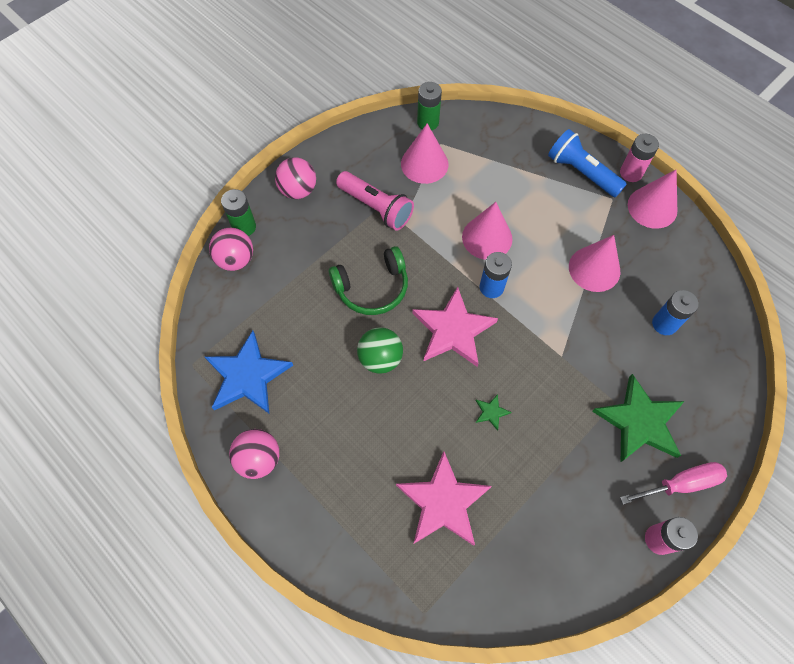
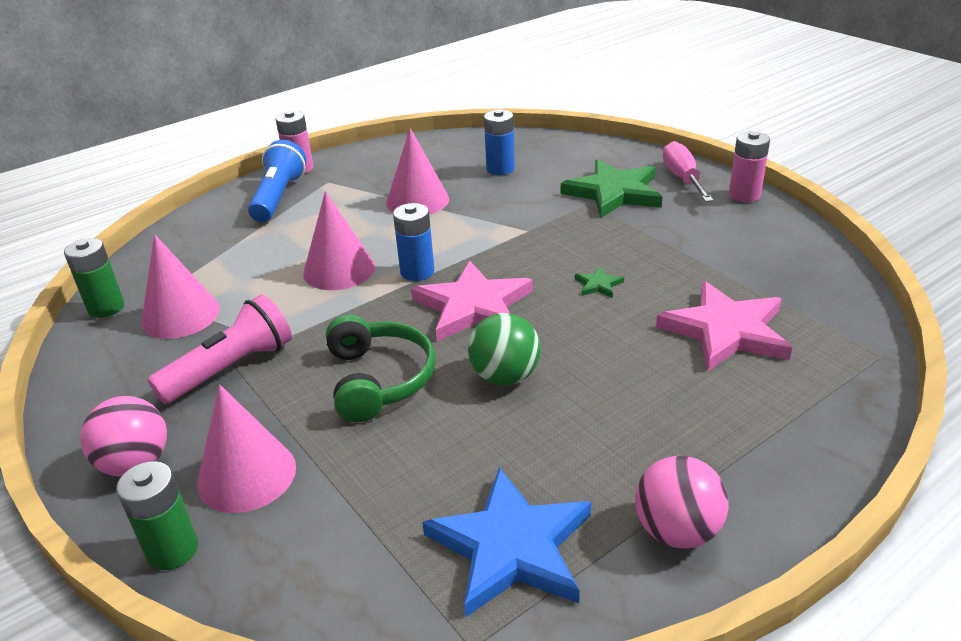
camera: 80 degrees left, 30 degrees down
pink ball [209,228,253,271] -> none
blue flashlight [548,129,627,197] -> blue flashlight turned 135 degrees clockwise [248,140,306,222]
pink cone [628,169,677,229] -> pink cone moved to [197,384,296,513]

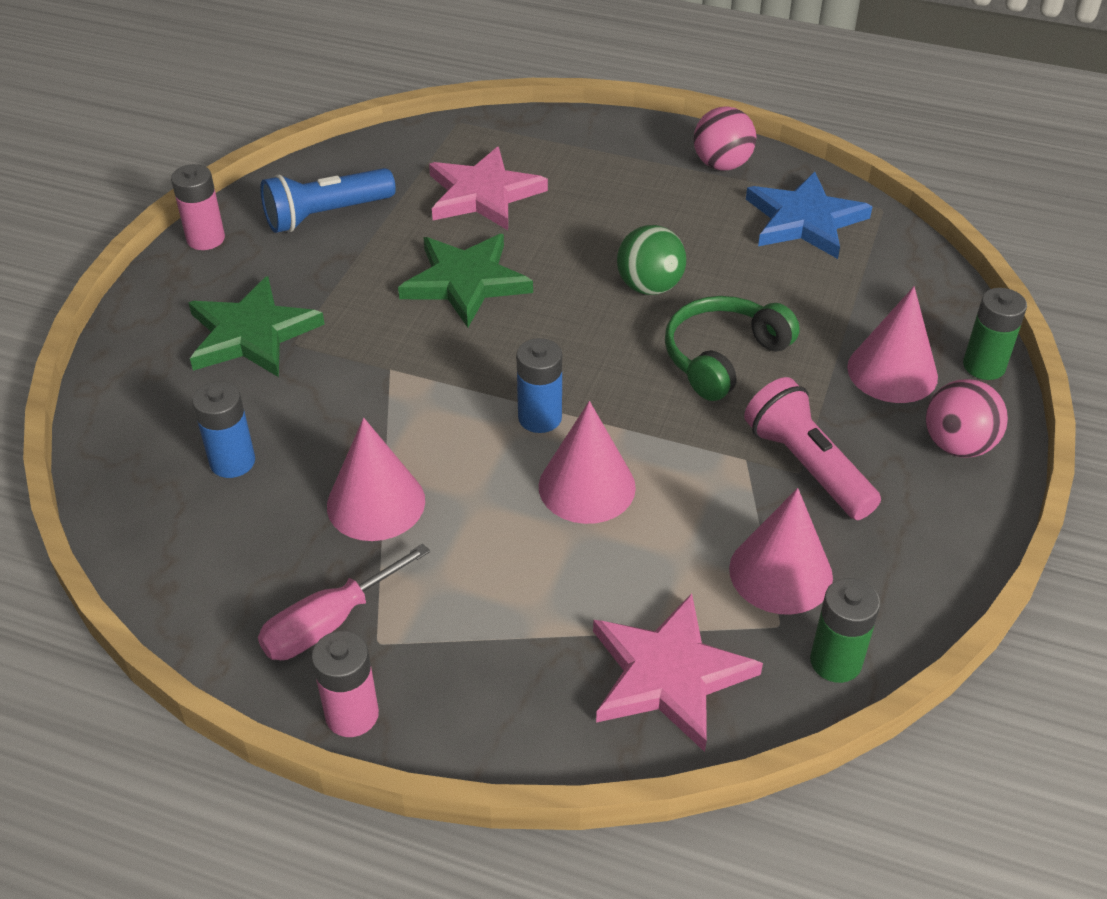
camera: 125 degrees left, 10 degrees up
pink flashlight [148,295,292,404] -> pink flashlight turned 45 degrees clockwise [744,377,881,520]
blue flashlight [248,140,306,222] -> blue flashlight moved to [260,168,396,233]
pink star [411,261,533,342] -> pink star moved to [593,593,763,752]
green star [575,266,624,298] -> green star [398,234,533,328], size x2.43
pink screwdriver [663,141,714,202] -> pink screwdriver moved to [258,543,430,660]

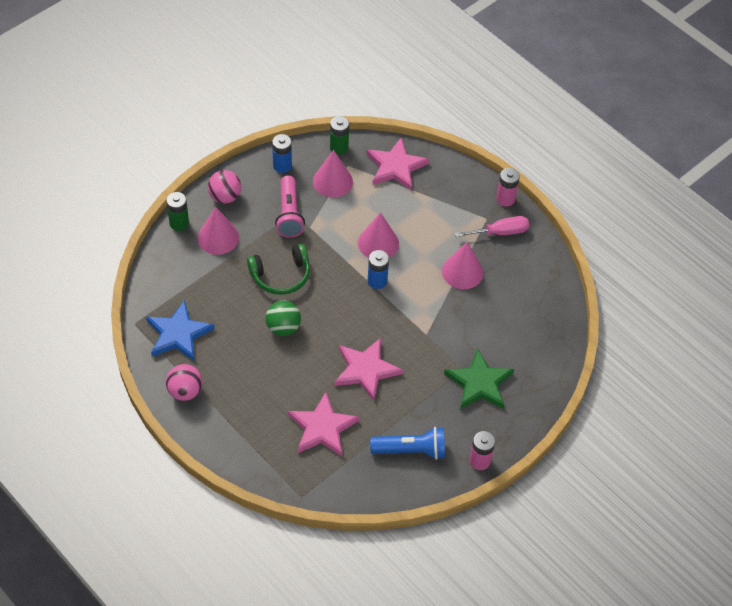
camera: 155 degrees left, 10 degrees up
blue battery [192,381,255,478] -> blue battery moved to [272,134,292,173]
green star [398,234,533,328] -> pink star [334,338,403,401]

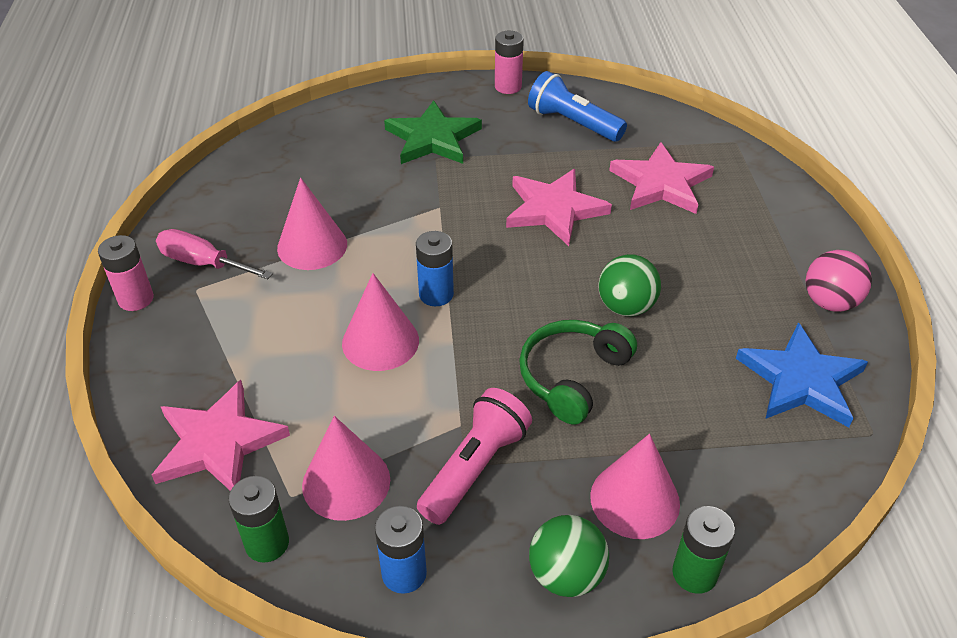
camera: 140 degrees left, 10 degrees down
pink ball [208,170,241,204] -> green ball [529,515,609,597]
green headphones [247,244,310,295] -> green headphones turned 75 degrees counterclockwise [519,320,637,424]

